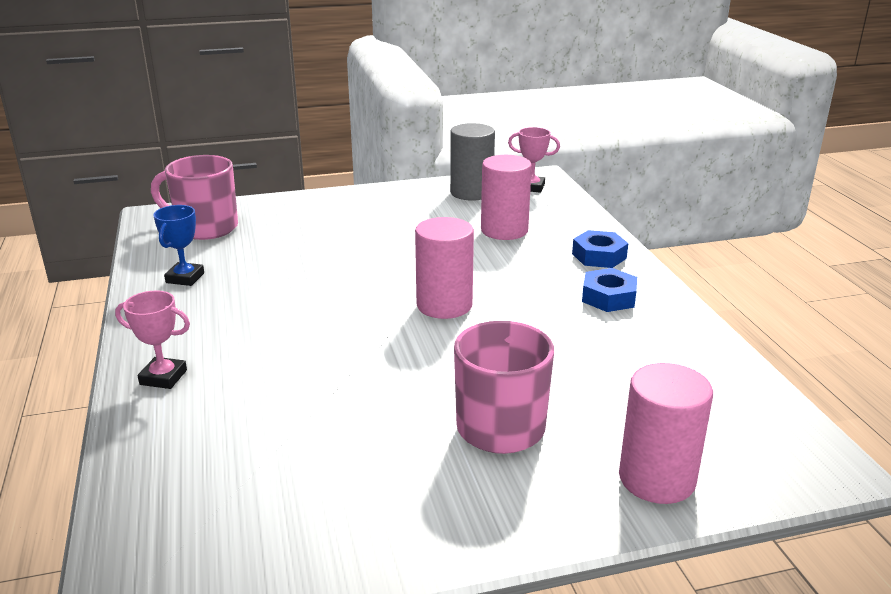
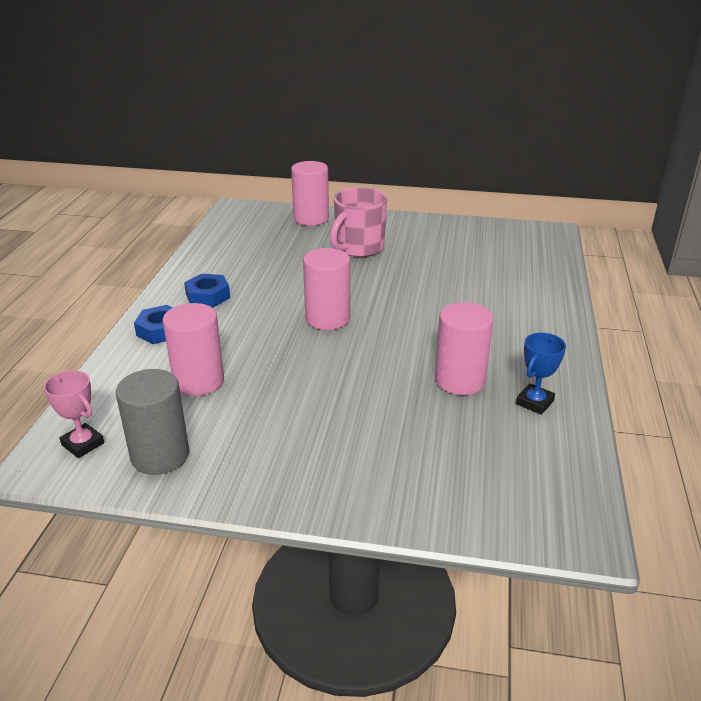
camera: 155 degrees left, 5 degrees up
pink trophy [115,290,190,389] -> none
pink mug [151,155,238,240] -> none
none -> pink cylinder [435,302,494,395]

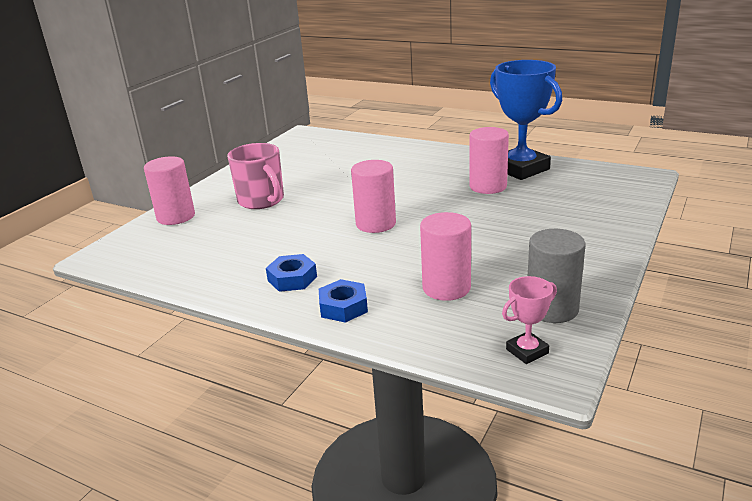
camera: 70 degrees left, 5 degrees down
blue trophy [516,333,566,415] -> blue trophy [490,60,562,180], size x2.13

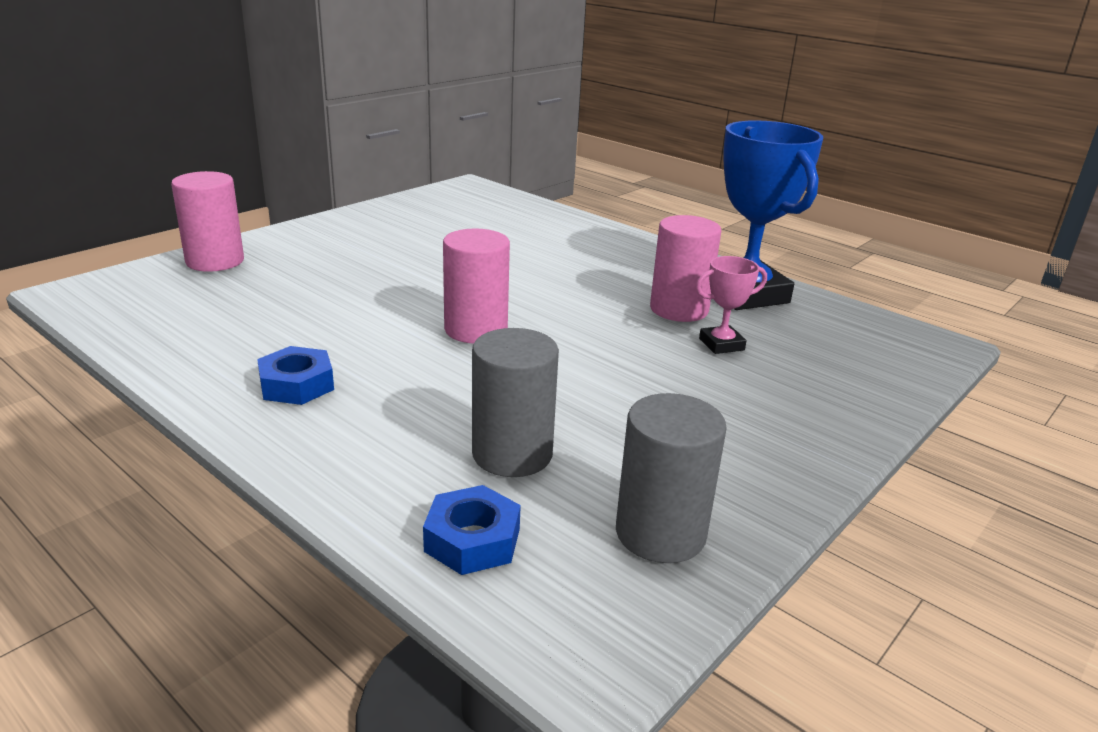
camera: 10 degrees right, 0 degrees up
pink mug [227,143,284,209] -> none
blue nut [319,279,368,323] -> blue nut moved to [423,485,521,575]
pink cylinder [420,212,471,301] -> grey cylinder [472,328,559,477]
pink trophy [502,276,557,364] -> pink trophy moved to [696,256,767,354]

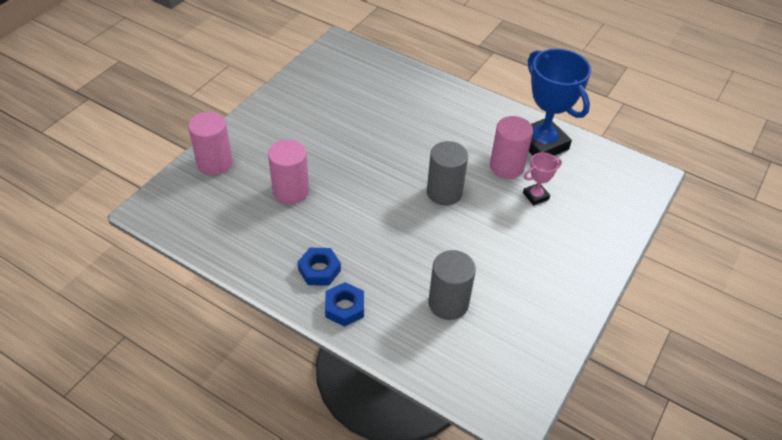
camera: 10 degrees left, 20 degrees up
blue nut [423,485,521,575] -> blue nut moved to [325,282,364,327]
pink cylinder [443,228,510,343] -> pink cylinder moved to [268,139,309,204]
grey cylinder [616,393,727,563] -> grey cylinder moved to [427,141,468,206]

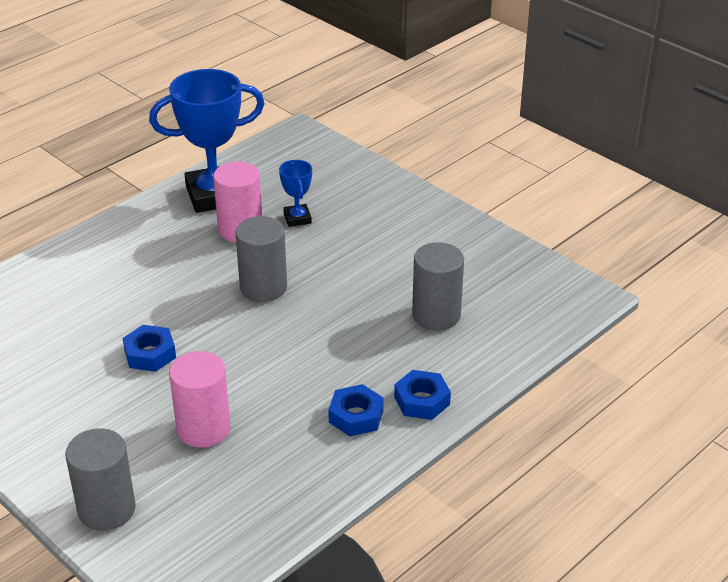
camera: 75 degrees left, 10 degrees down
pink cylinder [188,112,233,175] -> grey cylinder [65,428,136,531]
pink trophy [523,152,562,206] -> blue trophy [279,160,312,227]
none -> blue nut [122,325,176,372]

